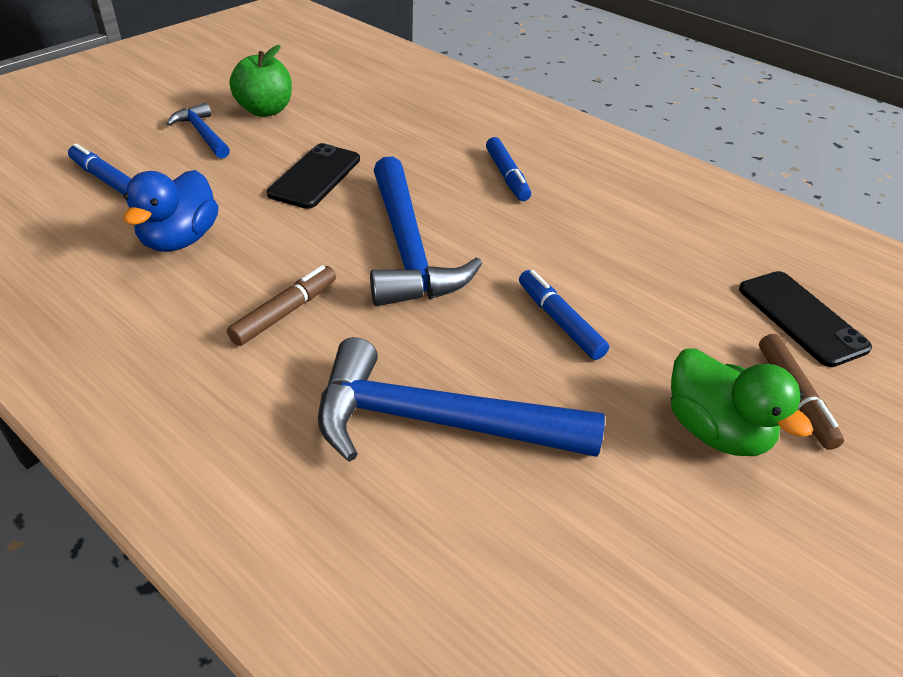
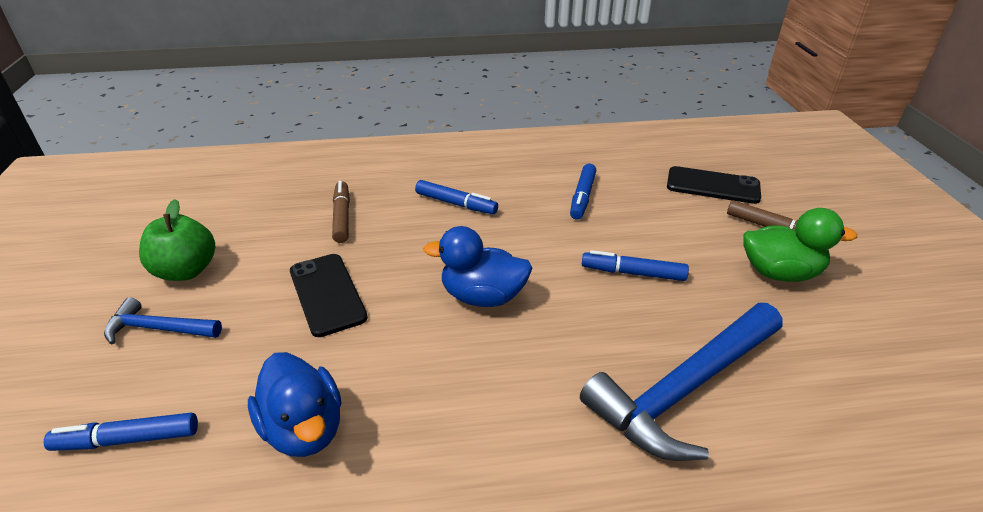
camera: 45 degrees left, 5 degrees down
brown marker [227,265,336,346] -> brown marker moved to [332,181,350,243]
blue hammer [370,156,482,306] -> blue duck [423,226,532,307]
none -> blue marker [570,164,596,220]

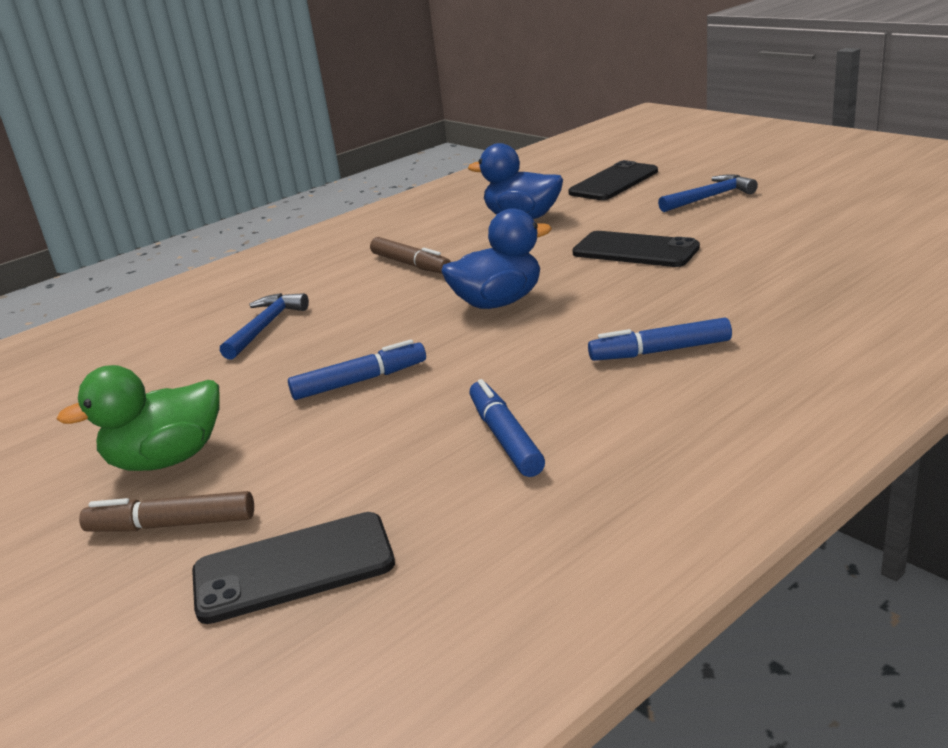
camera: 150 degrees right, 10 degrees down
blue marker [44,413,198,451] -> black phone [568,160,658,200]
green apple [139,199,215,281] -> none
brown marker [332,181,350,243] -> brown marker moved to [370,237,451,274]
blue hammer [580,303,782,461] -> blue hammer [220,293,309,360], size x0.52

